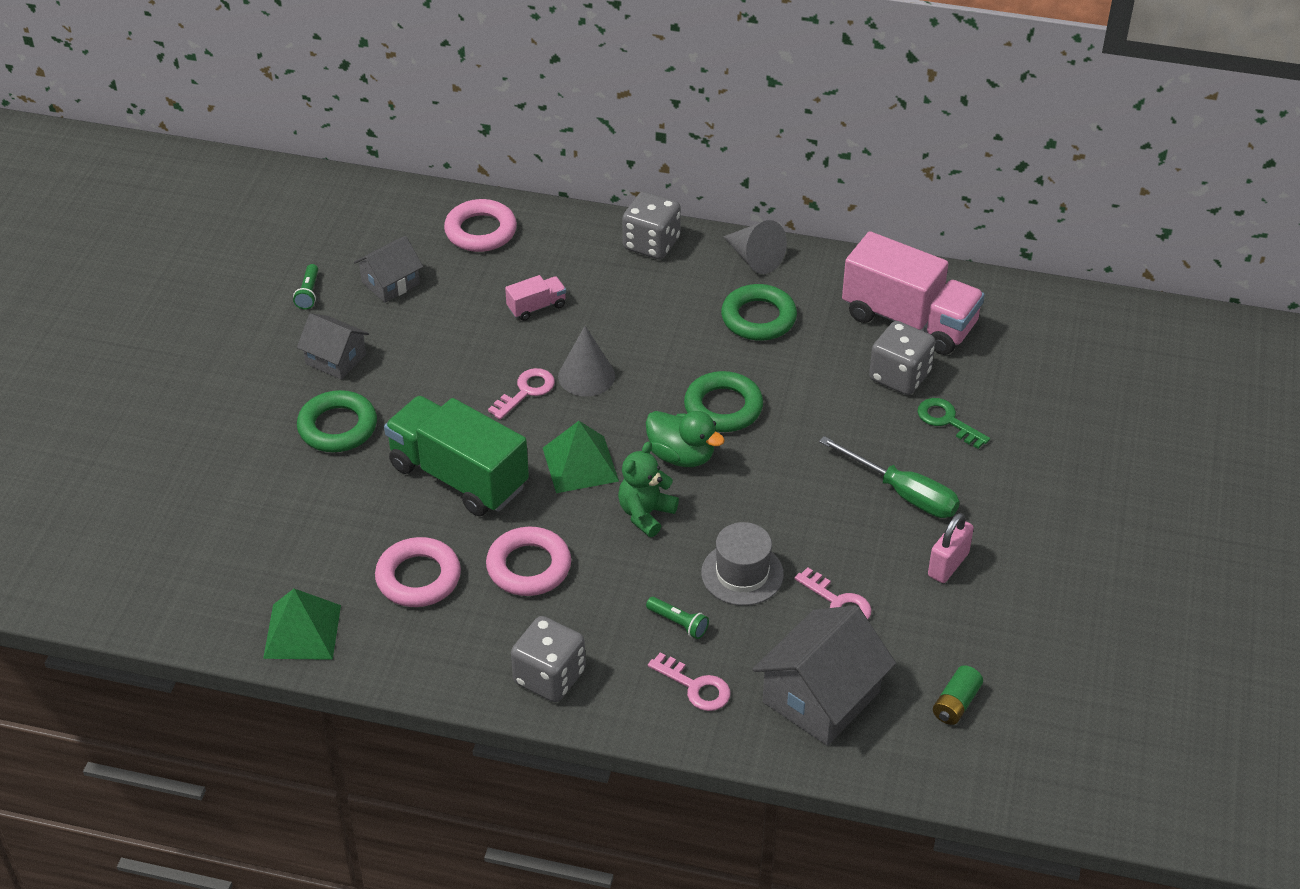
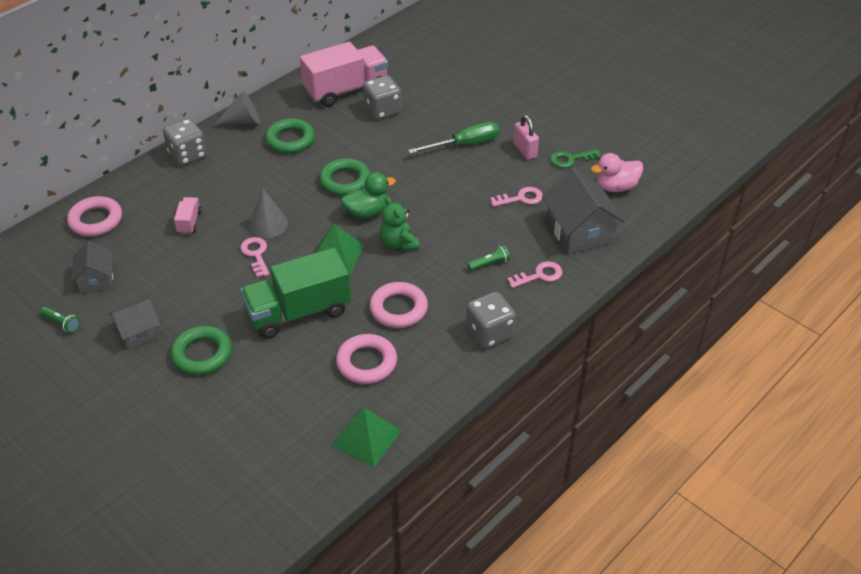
camera: 60 degrees left, 0 degrees up
grey hat [701,522,784,606] -> none
green key [917,398,990,449] -> green key moved to [550,149,601,168]
green battery [933,665,983,725] -> pink duck [591,153,644,192]

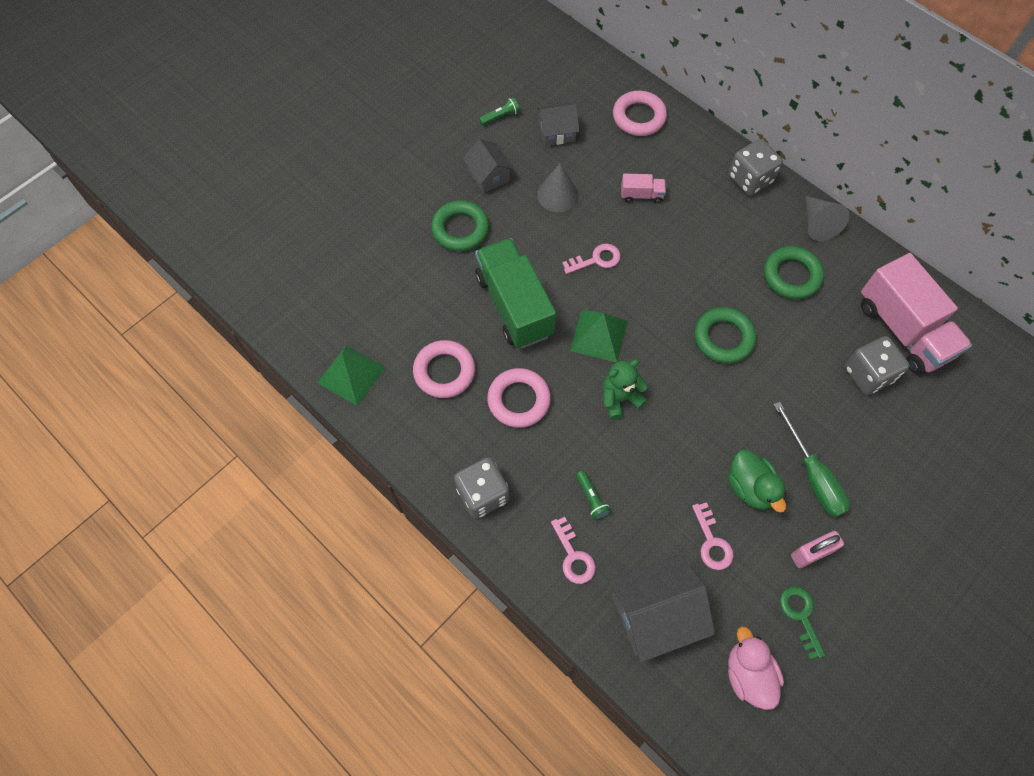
camera: 90 degrees right, 20 degrees up
green flashlight [40,307,80,333] -> green flashlight turned 150 degrees counterclockwise [479,97,520,125]
grey cone [249,189,288,238] -> grey cone moved to [537,163,579,212]
green duck [341,172,396,218] -> green duck moved to [728,450,786,513]

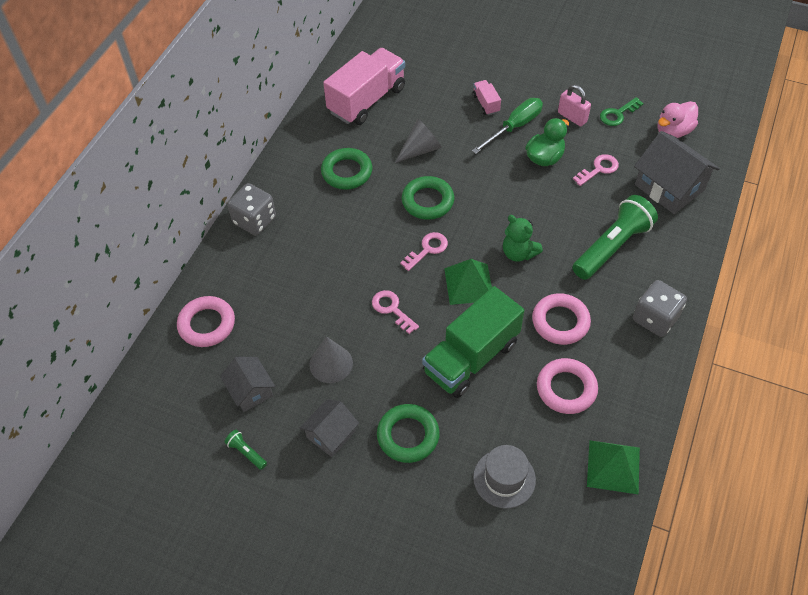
camera: 110 degrees left, 10 degrees down
pink key [551,517,596,584] -> pink key moved to [400,232,448,271]
green flashlight [576,471,611,520] -> green flashlight [572,195,658,280], size x2.43
pink truck [621,174,666,203] -> pink truck moved to [473,80,501,115]
grey cone [805,196,849,241] -> grey cone moved to [395,119,442,163]
grey dice [844,336,909,395] -> none
none -> grey hat [473,445,536,509]

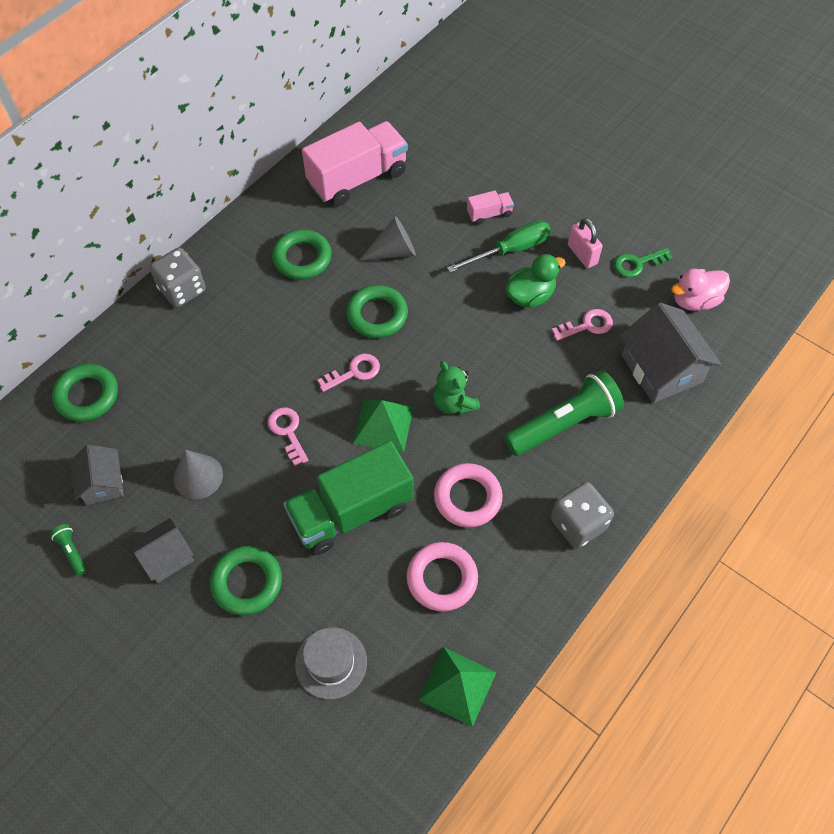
camera: 15 degrees right, 5 degrees up
pink ring [177,296,235,347] -> green ring [52,364,118,422]
pink truck [473,80,501,115] -> pink truck turned 75 degrees clockwise [467,191,514,225]

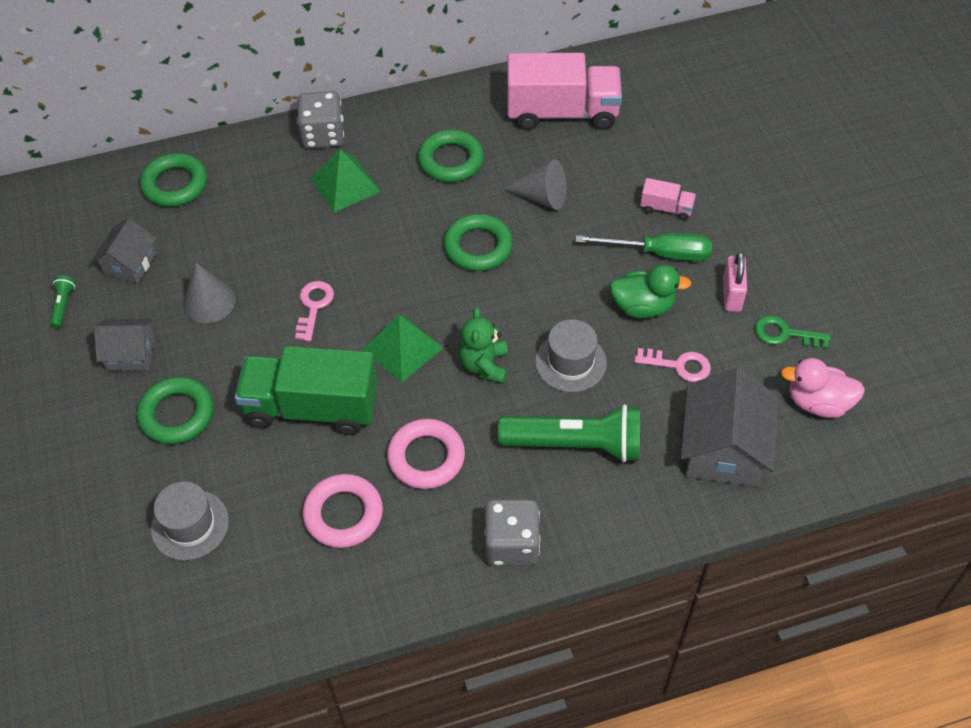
camera: 35 degrees right, 5 degrees down
pink key [317,353,380,392] -> none
green pyramid [418,647,497,727] -> green pyramid moved to [311,149,381,212]
none -> grey hat [535,319,607,392]

